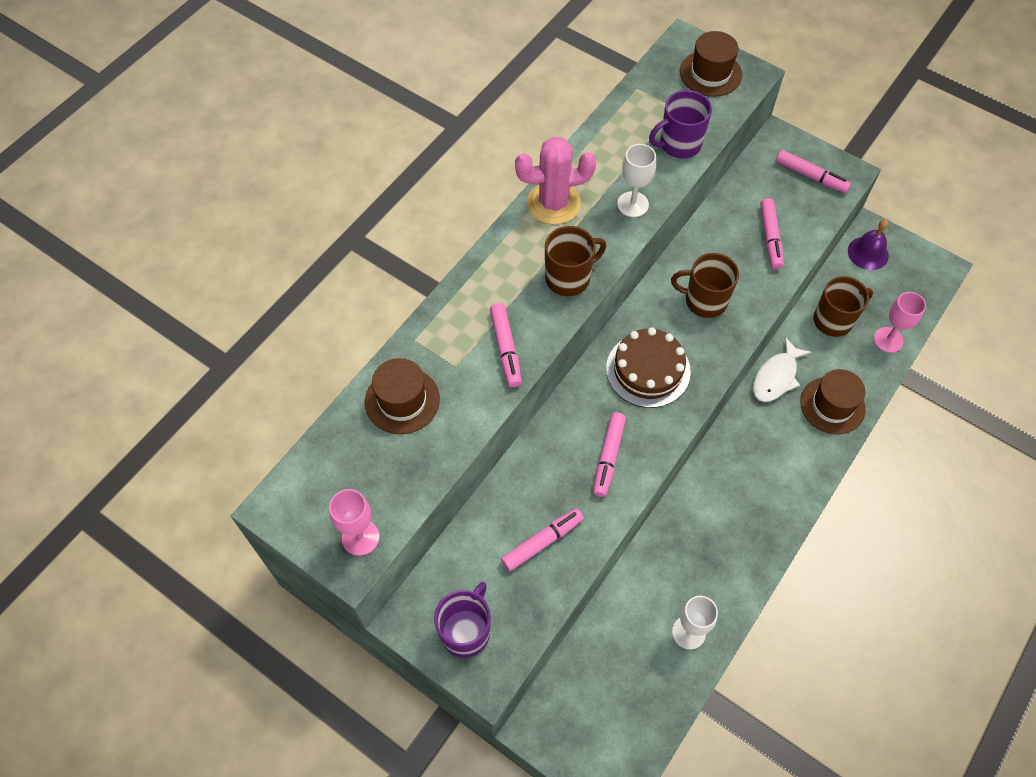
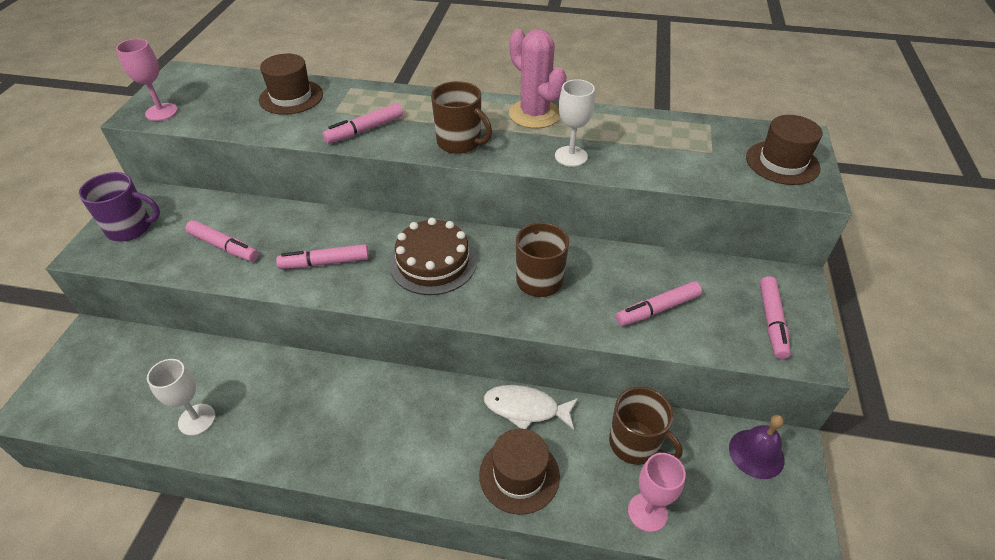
camera: 65 degrees right, 15 degrees down
purple mug [649,90,712,158] -> none

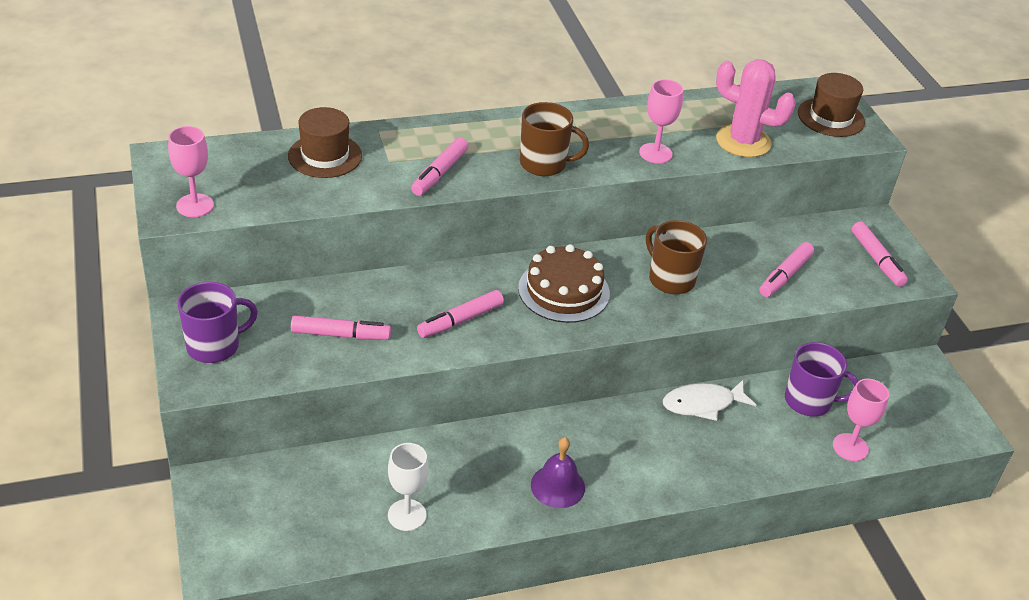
camera: 30 degrees left, 5 degrees down
brown hat [479,428,560,515] -> none
pink cactus [509,29,567,129] -> pink cactus moved to [716,59,796,157]
white goblet [555,79,595,167] -> pink goblet [639,79,683,164]
brown mug [609,387,683,465] -> purple mug [785,342,858,417]
purple bell [729,415,785,479] -> purple bell moved to [531,437,585,508]

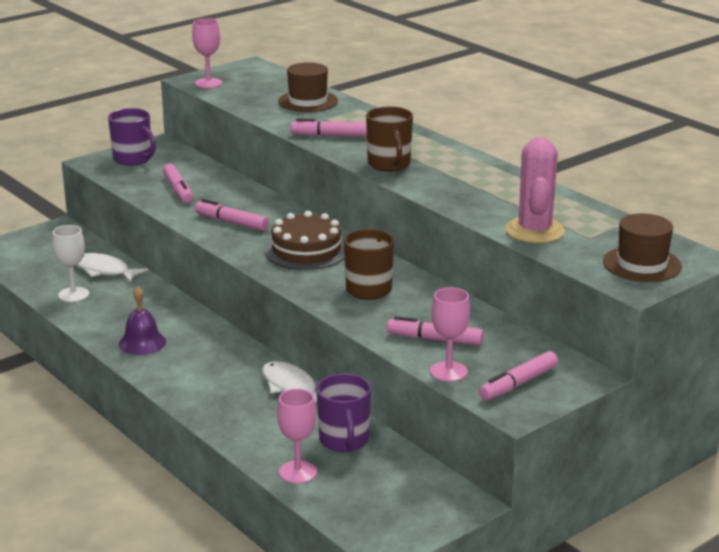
camera: 70 degrees right, 15 degrees down
pink goblet [639,79,683,164] -> pink goblet moved to [430,287,470,382]
none -> white fish [77,253,148,283]

